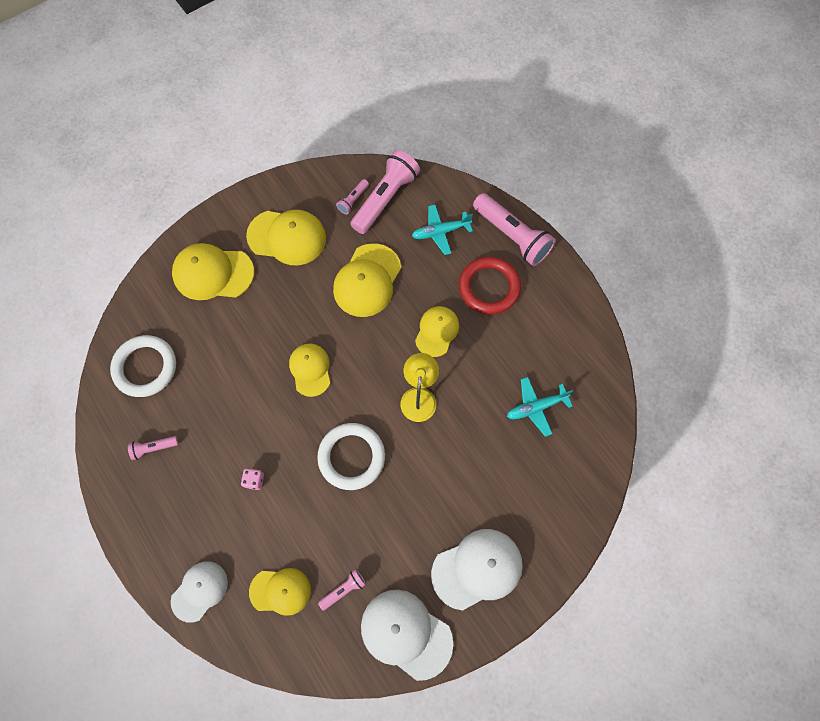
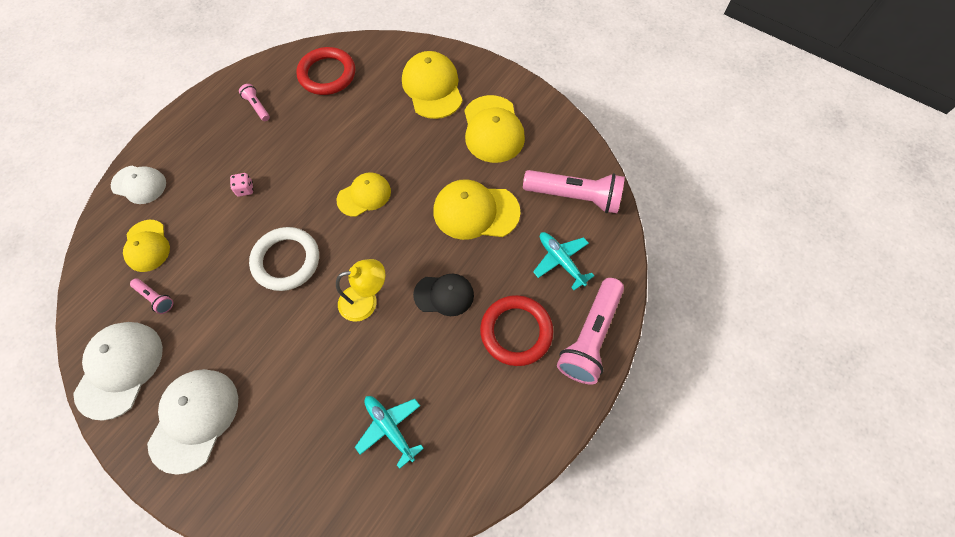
camera: 70 degrees right, 5 degrees down
white ring [110,335,176,397] -> red ring [296,47,355,95]
pink flashlight [336,179,369,215] -> none
yellow cap [415,306,459,357] -> black cap [413,274,474,316]
white cap [431,529,523,611] -> white cap turned 120 degrees counterclockwise [147,369,238,475]

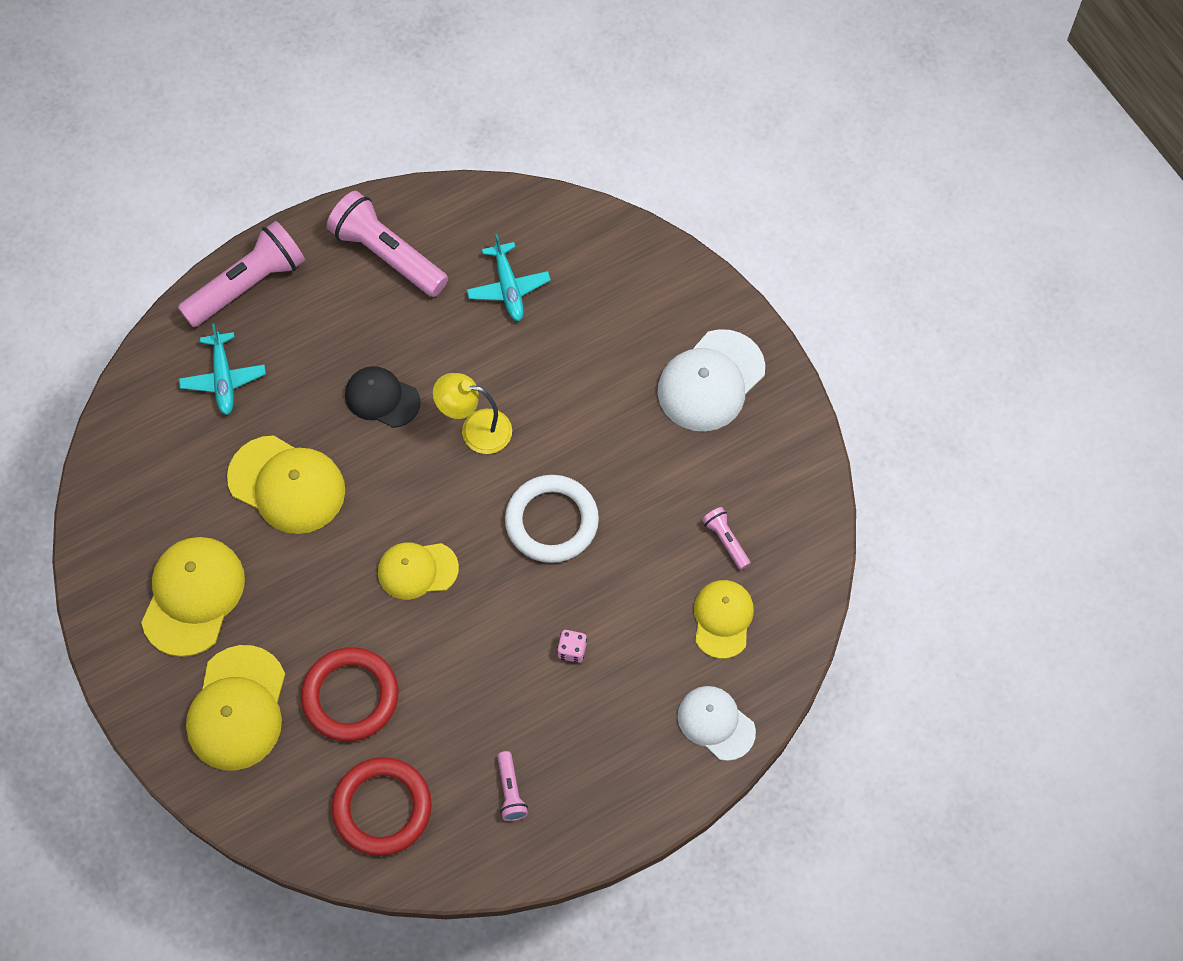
camera: 155 degrees left, 0 degrees up
white cap [73,322,163,421] -> none
red ring [480,295,553,366] -> red ring moved to [301,647,399,741]
pink flashlight [523,170,625,213] -> pink flashlight moved to [327,191,448,297]

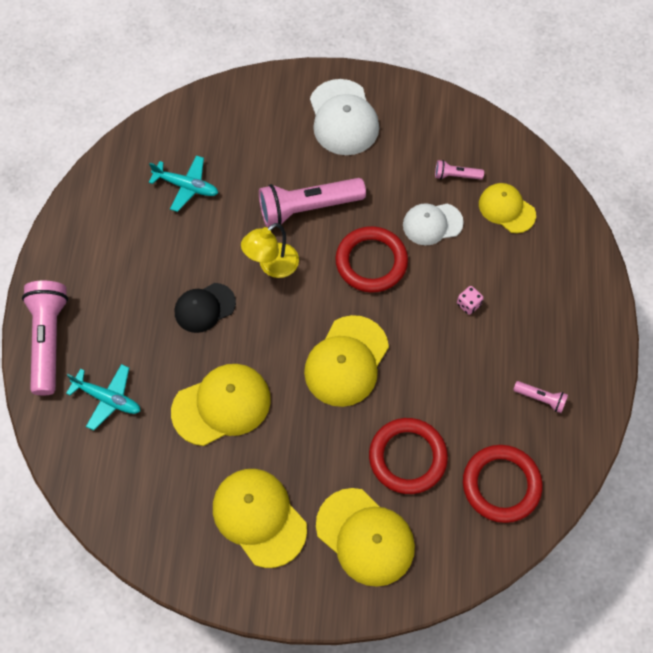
camera: 55 degrees left, 0 degrees up
pink flashlight [327,191,448,297] -> pink flashlight moved to [259,178,366,227]
yellow cap [378,542,459,600] -> yellow cap [304,315,389,407], size x1.54
white ring [505,475,599,563] -> red ring [336,226,408,293]
white cap [678,686,756,761] -> white cap moved to [403,203,464,245]

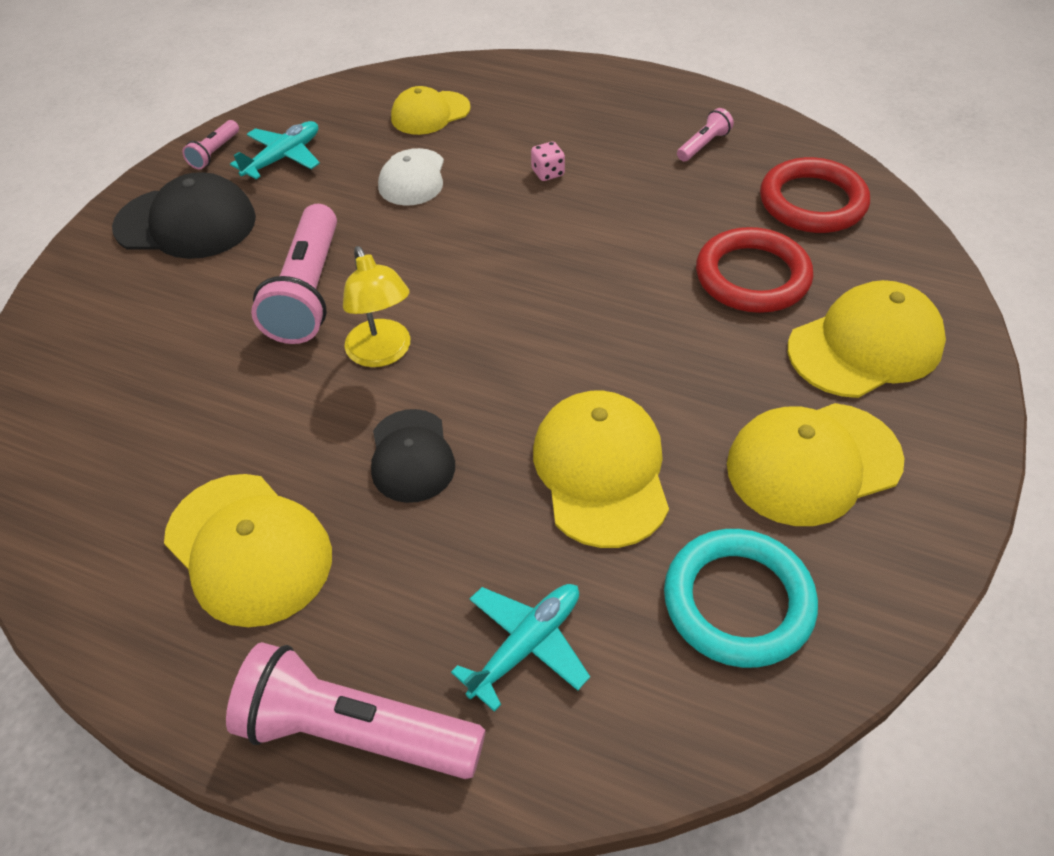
camera: 70 degrees left, 15 degrees down
turquoise plane [149,155,218,212] -> turquoise plane moved to [230,121,320,179]
yellow cap [304,315,389,407] -> yellow cap moved to [164,474,332,627]
white cap [310,79,379,155] -> black cap [112,172,256,259]
red ring [336,226,408,293] -> none
pink flashlight [435,160,484,180] -> pink flashlight moved to [182,120,239,169]
none -> turquoise ring [664,529,818,668]

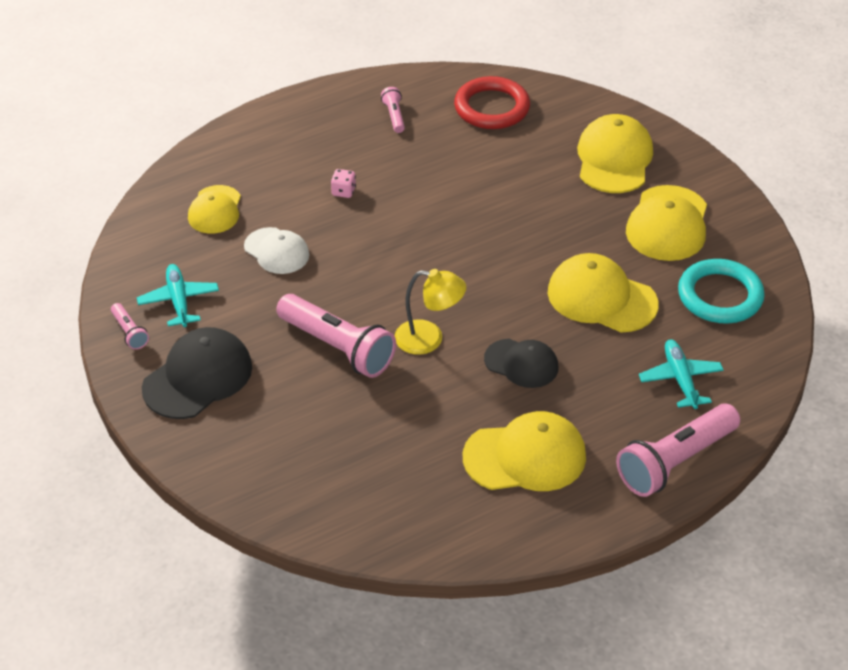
camera: 55 degrees left, 5 degrees down
red ring [696,227,814,313] -> none

